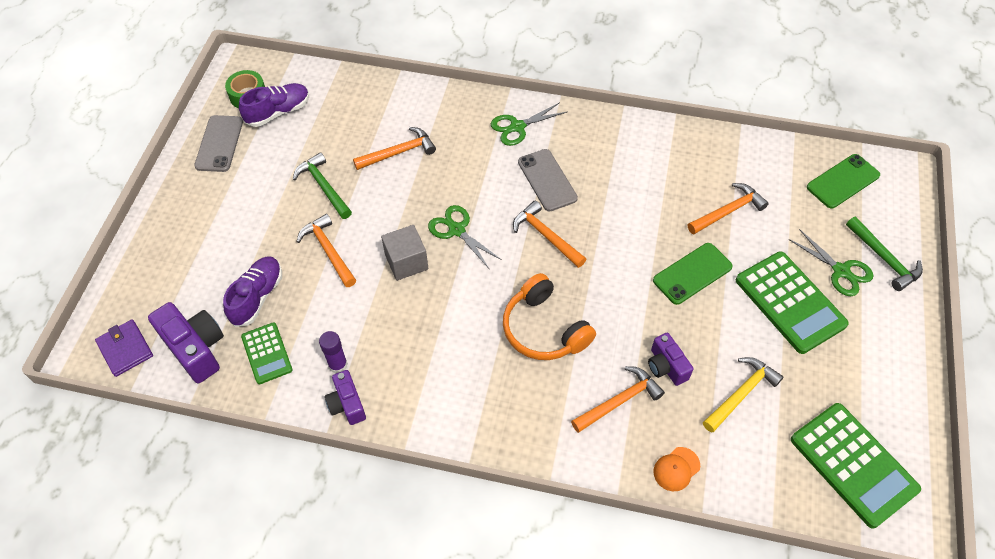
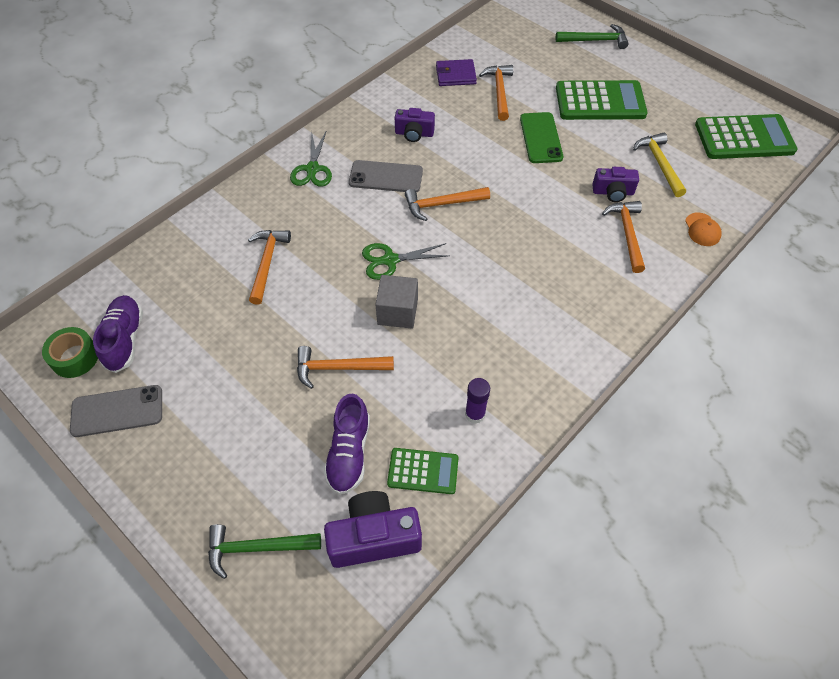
camera: 60 degrees left, 0 degrees up
purple wallet [95,319,153,377] -> purple wallet moved to [436,59,477,86]
grey phone [194,115,243,172] -> grey phone turned 45 degrees counterclockwise [70,385,162,437]
purple shoe [223,256,282,327] -> purple shoe turned 135 degrees counterclockwise [324,393,370,495]
green hammer [293,152,352,219] -> green hammer moved to [208,524,321,579]
purple camera [325,370,366,425] -> purple camera moved to [395,108,435,142]
orange headphones [503,273,596,360] -> none
green scissors [788,229,874,296] -> none
green phone [807,154,880,209] -> none

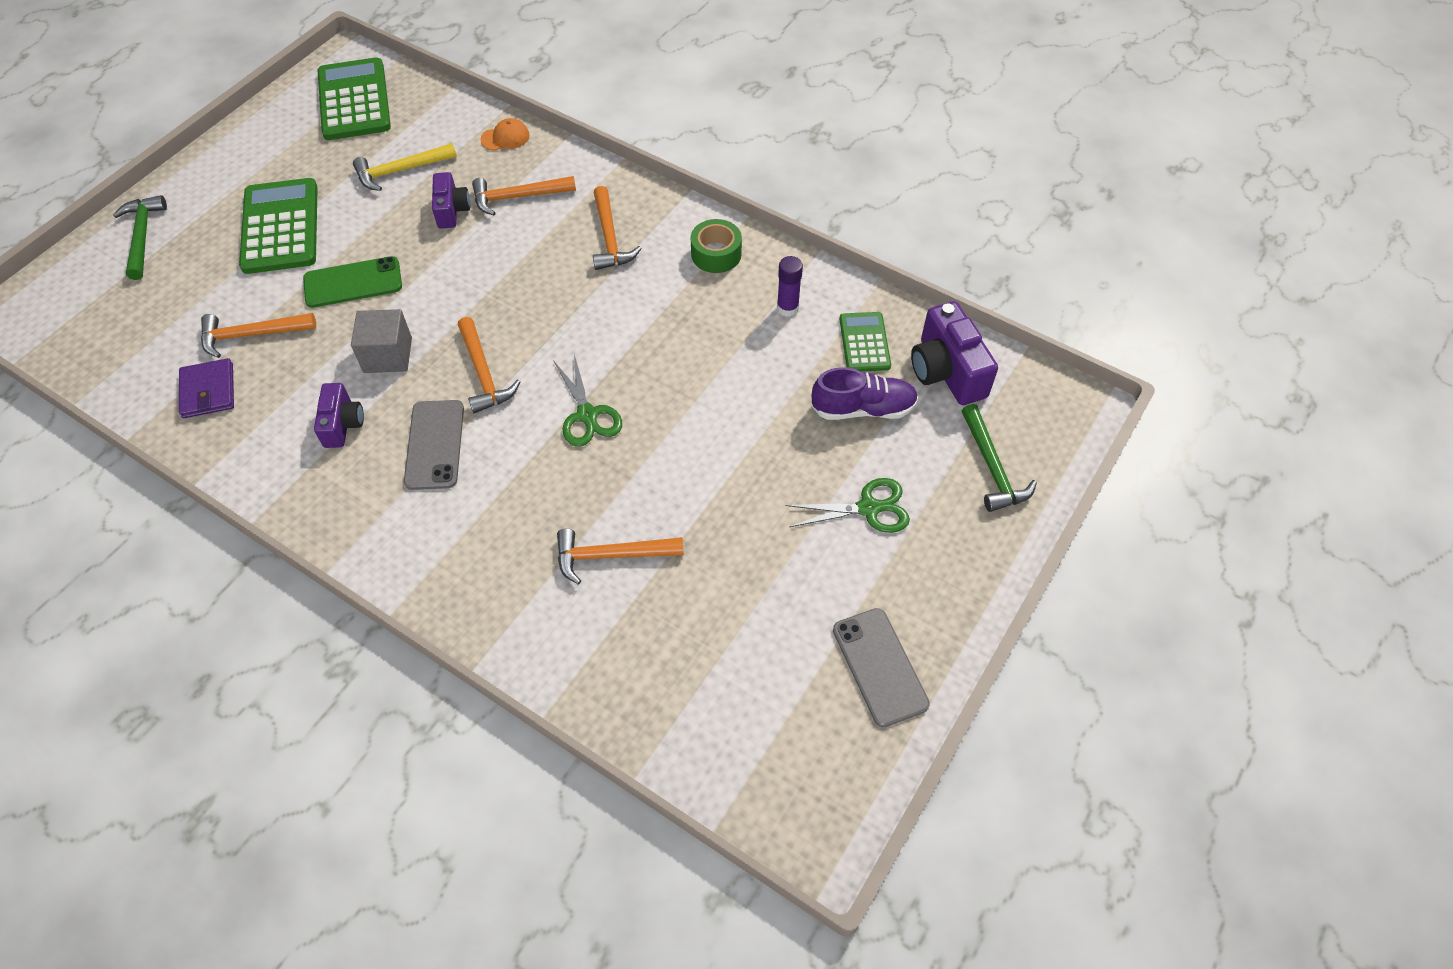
camera: 100 degrees left, 0 degrees up
green tape [42,327,98,378] -> green tape moved to [691,219,742,273]
purple shoe [93,295,143,373] -> none
green scissors [290,130,332,187] -> green scissors moved to [786,478,910,533]
orange hammer [297,346,394,389] -> orange hammer moved to [593,186,642,270]
grey cube [375,275,418,329] -> grey cube moved to [351,309,412,373]

